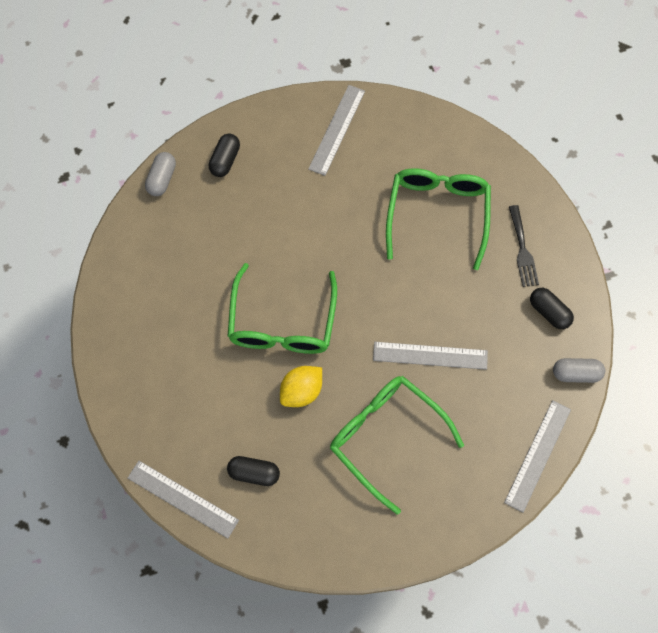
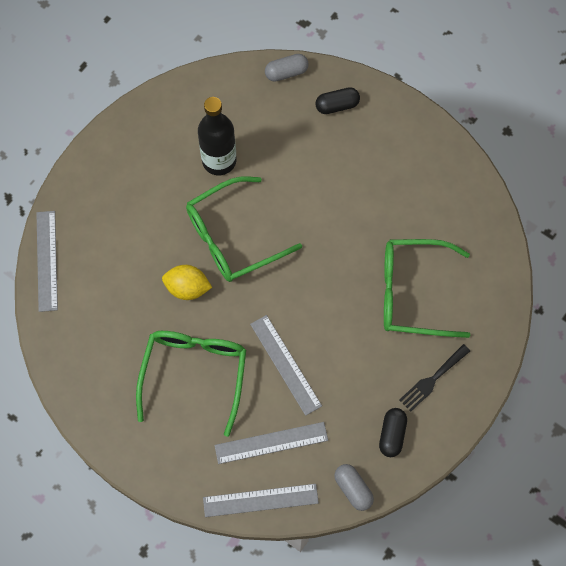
camera: 55 degrees right, 0 degrees up
black capsule [227,456,280,486] -> none
grey ruler [308,85,365,176] -> grey ruler moved to [214,422,328,464]
green glasses [386,168,491,270] -> green glasses turned 150 degrees counterclockwise [384,239,470,338]
none -> black bottle [198,97,236,175]

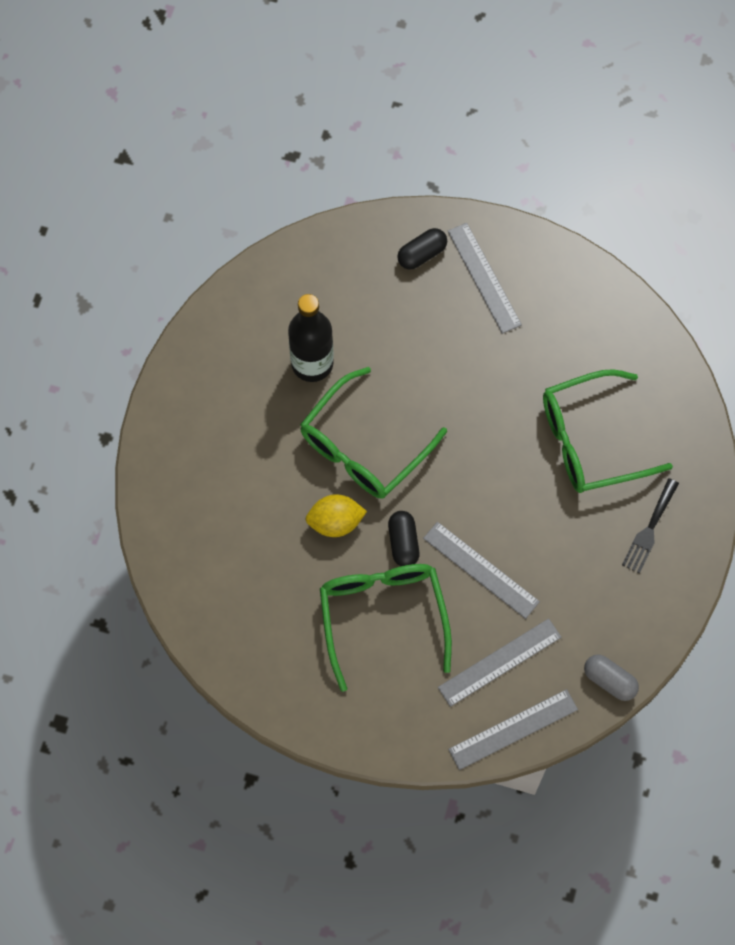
camera: 20 degrees left, 0 degrees up
grey ruler [36,211,58,312] -> grey ruler moved to [448,223,522,334]
grey capsule [265,54,309,82] -> none
black capsule [379,408,407,457] -> black capsule moved to [388,511,419,566]

